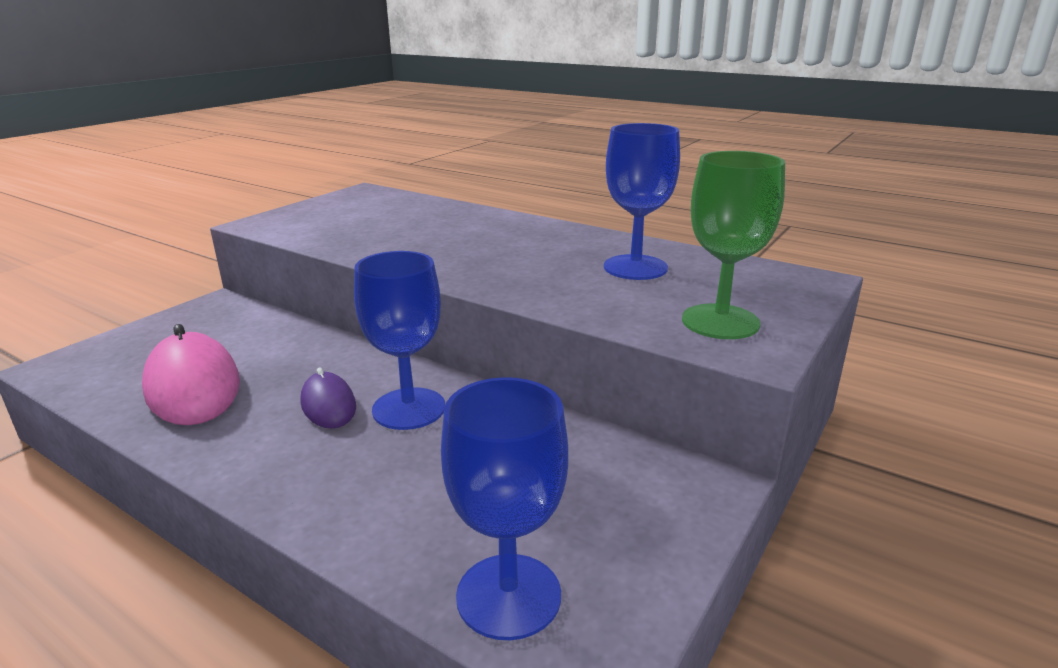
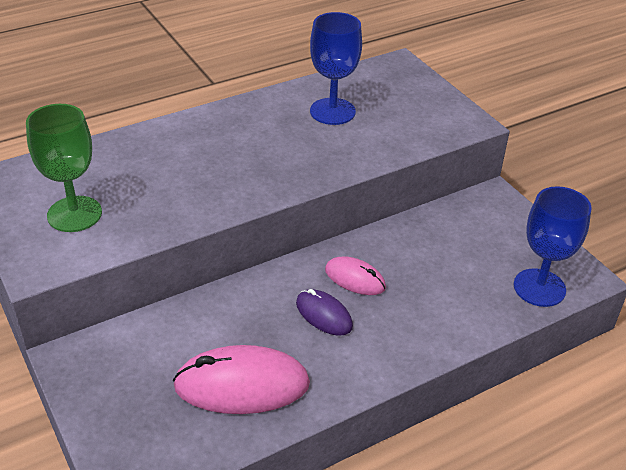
camera: 65 degrees left, 15 degrees up
purple mouse [300,368,356,429] -> purple mouse turned 45 degrees clockwise [296,289,353,336]
blue goblet [354,251,445,430] -> pink mouse [325,256,386,295]
green goblet [682,151,785,339] -> green goblet moved to [26,104,102,232]

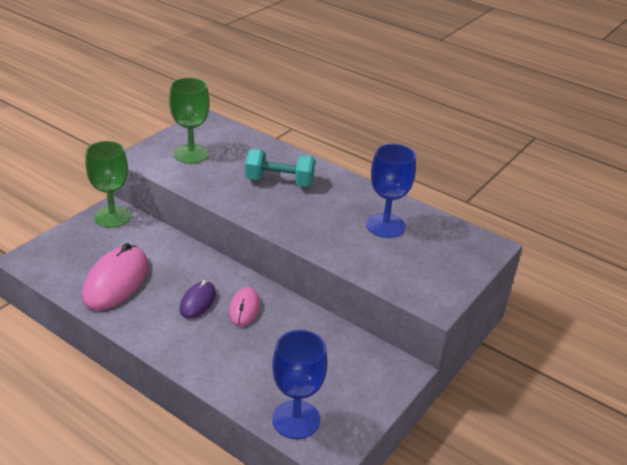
camera: 65 degrees right, 5 degrees down
pink mouse [173,345,310,414] -> pink mouse turned 45 degrees clockwise [82,243,148,310]
none -> green goblet [85,141,131,228]
none -> turquoise dumbbell [245,149,315,186]

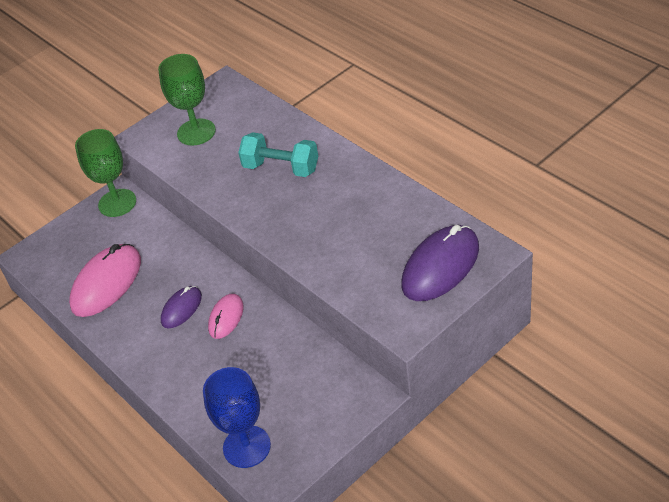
camera: 20 degrees right, 10 degrees up
blue goblet [366,143,416,238] -> none
none -> purple mouse [401,225,479,301]

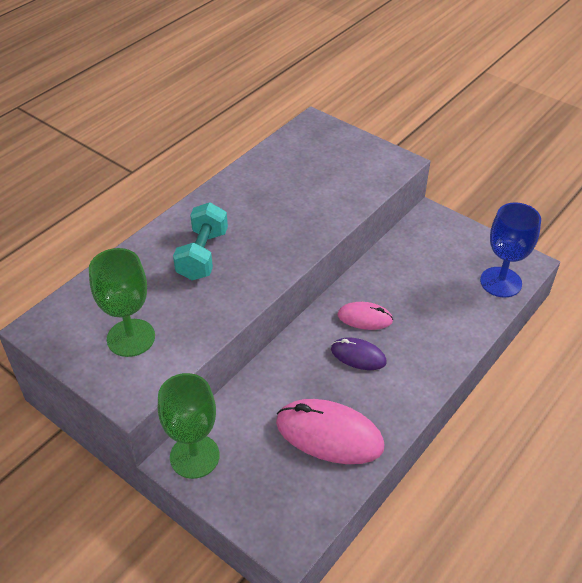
camera: 105 degrees left, 0 degrees up
purple mouse [401,225,479,301] -> none

